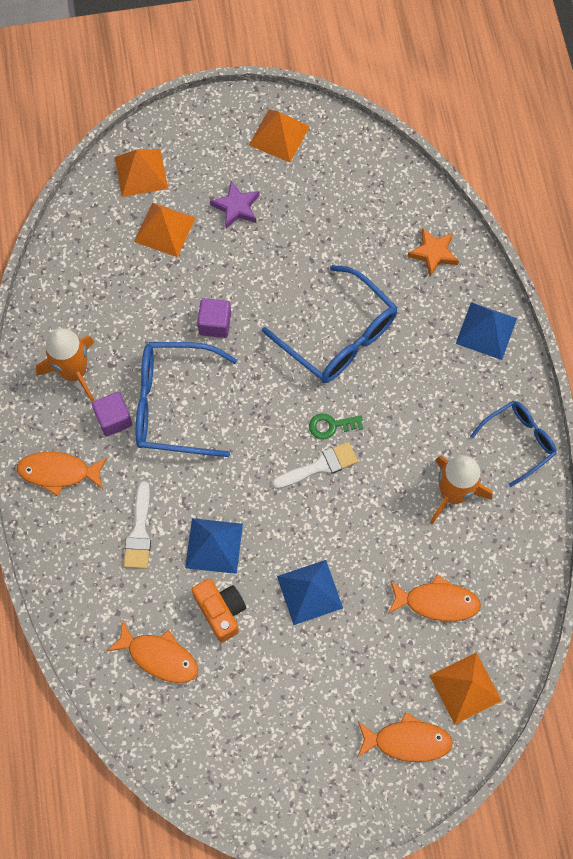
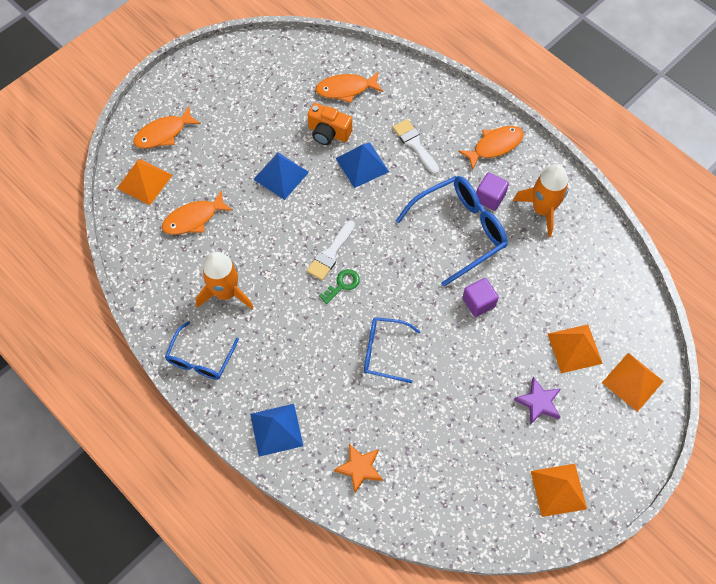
camera: 145 degrees right, 5 degrees down
blue glasses [262,265,398,383] -> blue glasses [364,317,420,383], size x0.61

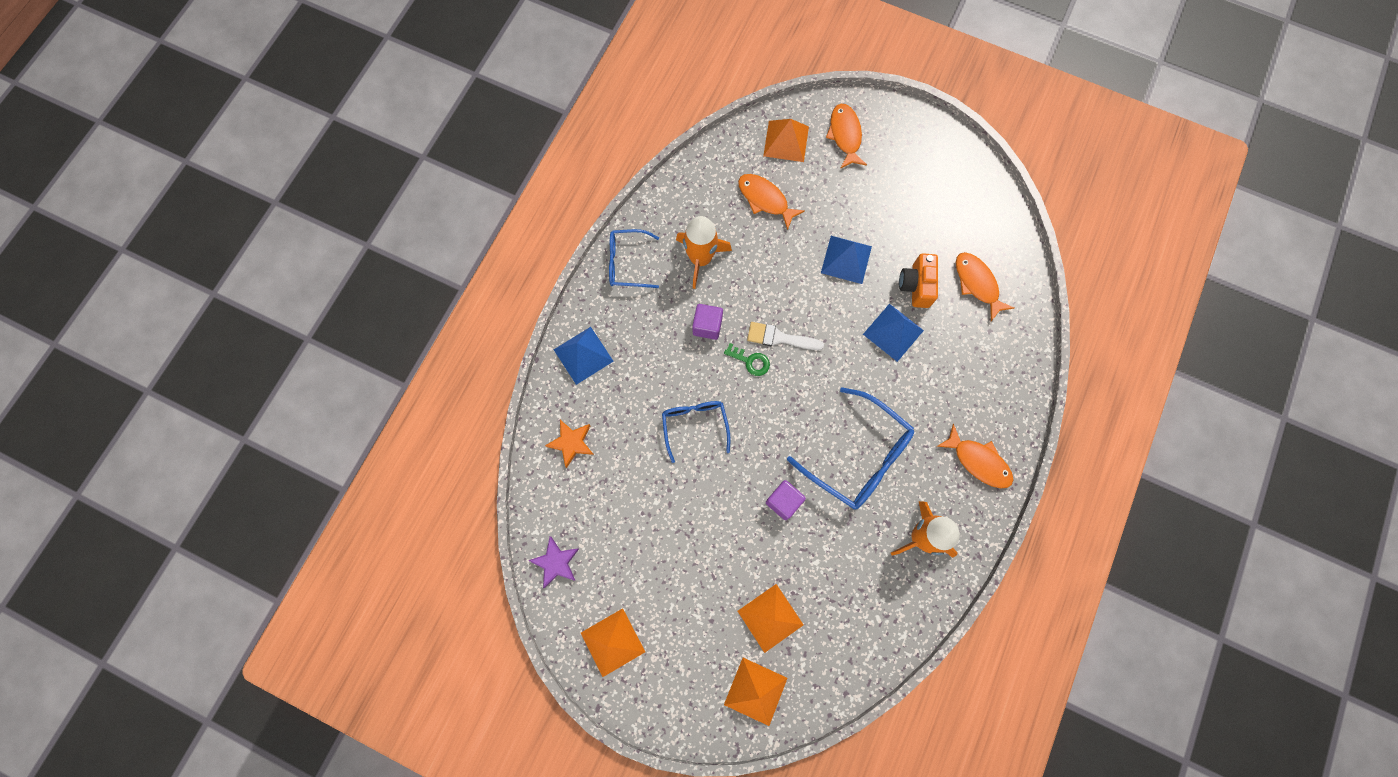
camera: 70 degrees right, 10 degrees up
orange fish [133,106,201,149] -> orange fish turned 45 degrees clockwise [826,104,867,169]
white brush [393,119,439,174] -> none
purple cube [476,172,509,211] -> purple cube moved to [692,304,723,340]
purple star [514,377,561,425] -> purple star moved to [528,536,579,588]

